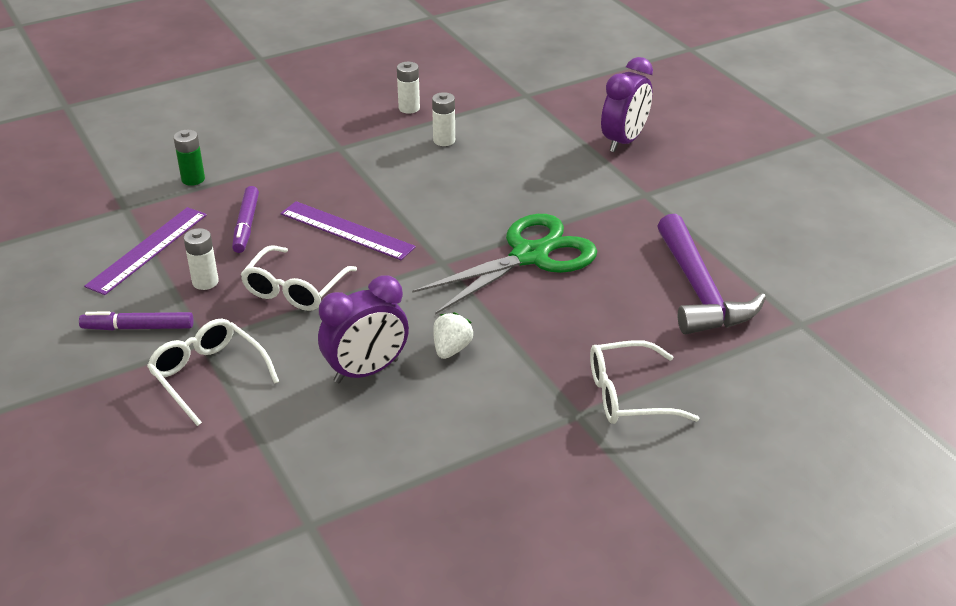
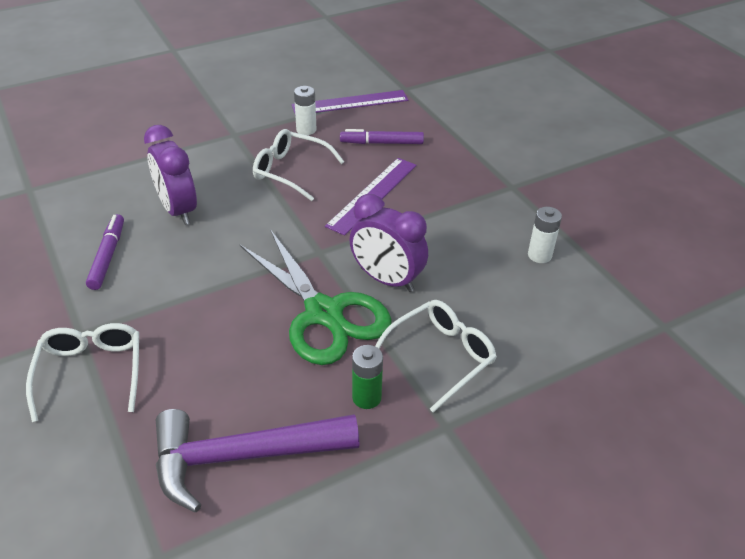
camera: 90 degrees right, 5 degrees up
purple marker [79,311,194,330] -> purple marker moved to [86,214,124,290]
purple ruler [84,207,207,295] -> purple ruler turned 45 degrees counterclockwise [291,90,408,113]
white glasses [147,319,279,426] -> white glasses moved to [375,300,497,413]
green battery [173,130,205,186] -> green battery moved to [352,345,383,409]
white battery [397,62,420,114] -> none
white strawberry [433,312,473,359] -> none
purple clock [601,57,653,152] -> purple clock moved to [349,194,428,292]

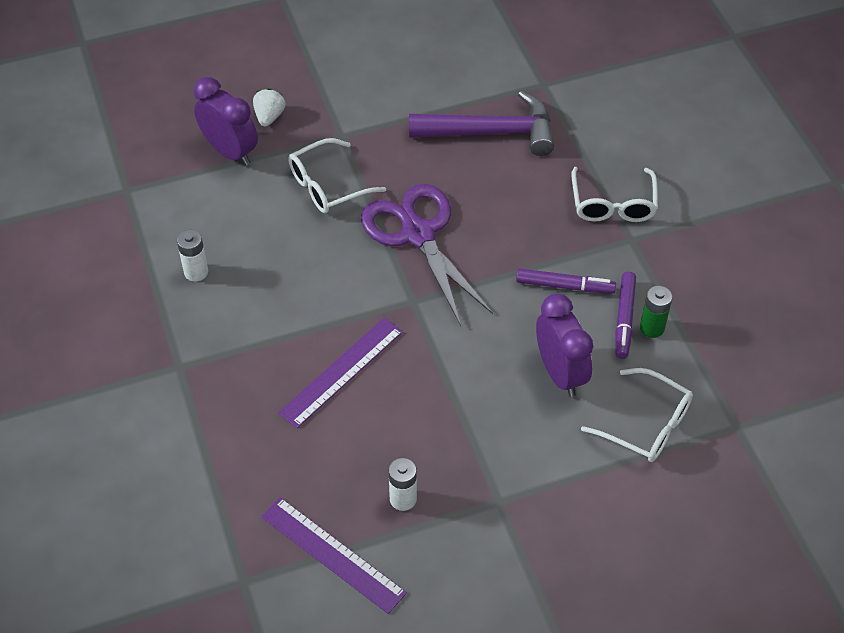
camera: 170 degrees left, 10 degrees up
green scissors [240,229,392,365] -> purple scissors [361,184,493,326]
white glasses [253,129,344,201] -> white glasses moved to [581,368,693,462]
purple ruler [291,90,408,113] -> purple ruler turned 45 degrees clockwise [261,497,407,614]
purple marker [340,129,424,144] -> purple marker moved to [516,268,616,294]
purple clock [349,194,428,292] -> purple clock moved to [194,77,258,166]
green battery [352,345,383,409] -> green battery moved to [640,286,672,338]
none -> white strawberry [253,88,285,127]

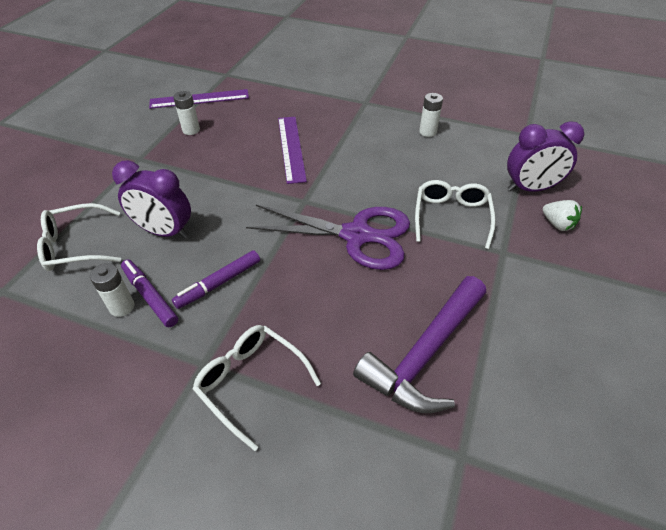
camera: 130 degrees right, 5 degrees down
green battery [640,286,672,338] -> white battery [90,263,134,317]

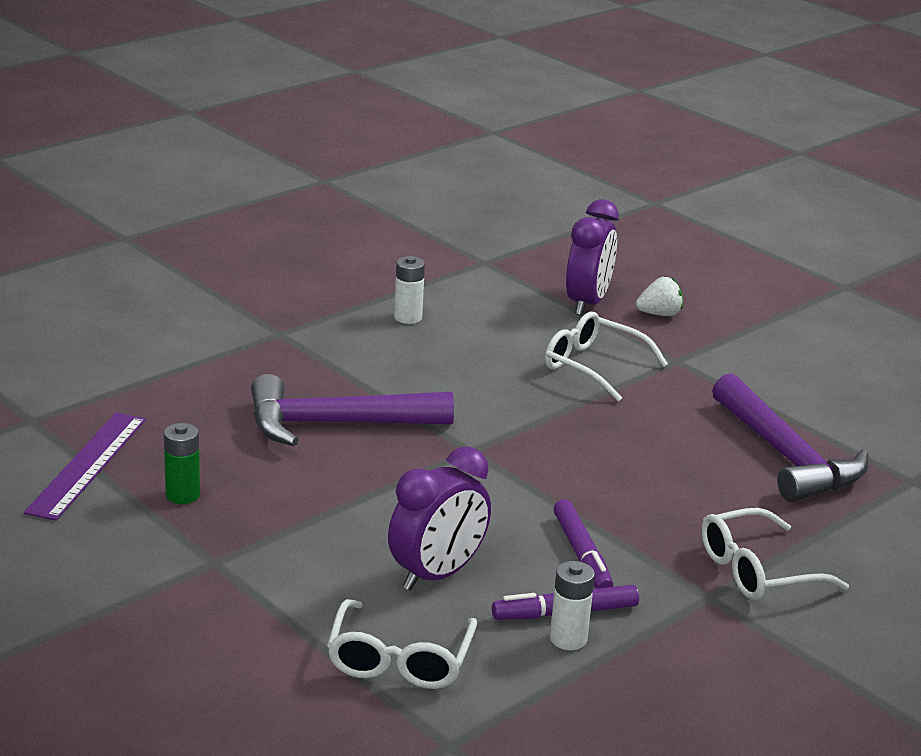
camera: 65 degrees left, 20 degrees down
white battery [173,91,200,135] -> green battery [164,423,200,504]
purple scissors [246,205,410,270] -> none
purple ruler [278,117,307,184] -> purple hammer [251,374,454,446]

